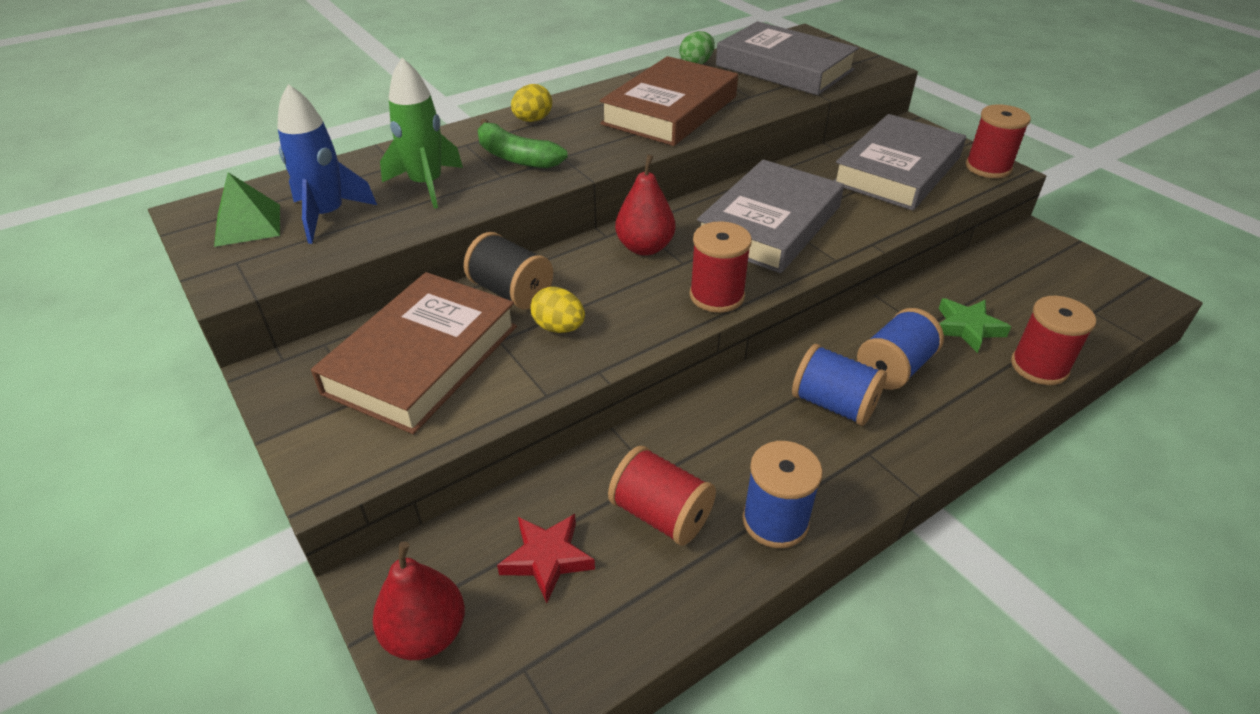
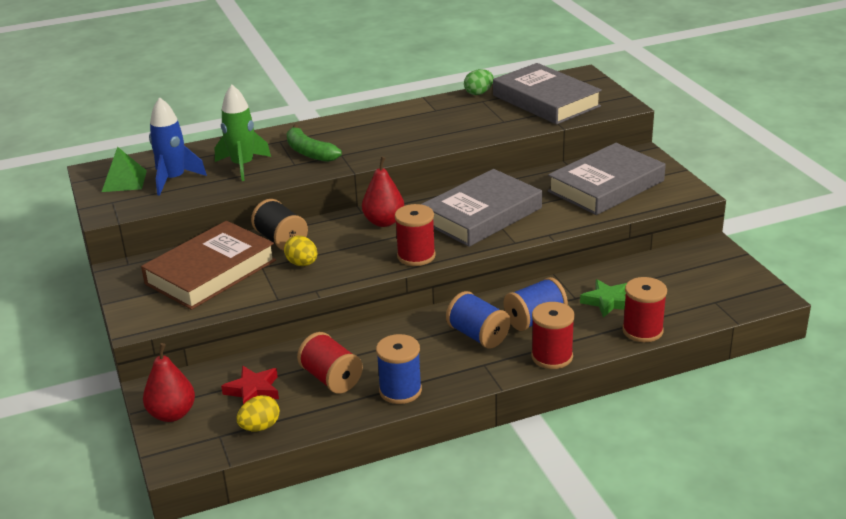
camera: 15 degrees right, 10 degrees down
yellow egg [511,84,552,122] -> yellow egg moved to [237,395,280,431]
brown book [600,56,738,146] -> none
red spool [966,104,1031,178] -> red spool moved to [531,302,575,369]

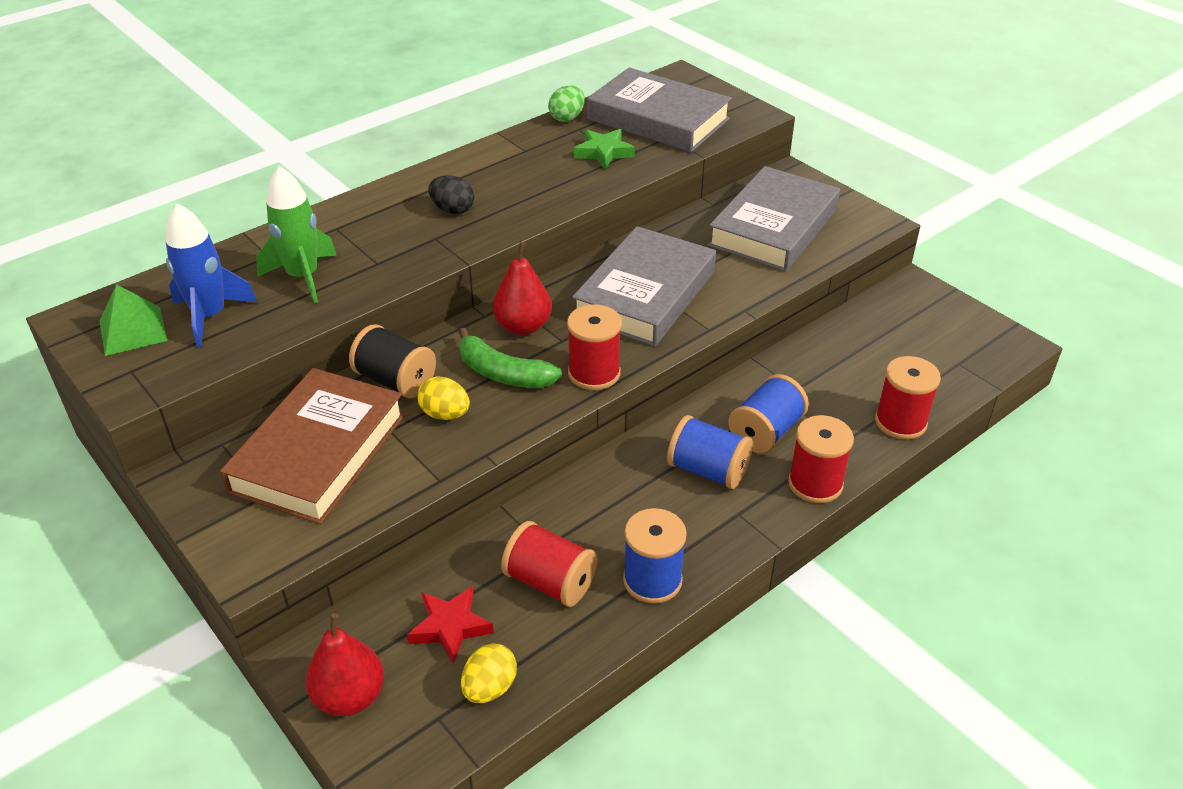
camera: 20 degrees left, 10 degrees up
green banana [286,124,342,162] -> green banana moved to [458,328,562,388]
green star [580,279,627,318] -> green star moved to [574,129,635,169]
none -> black egg [428,175,474,214]

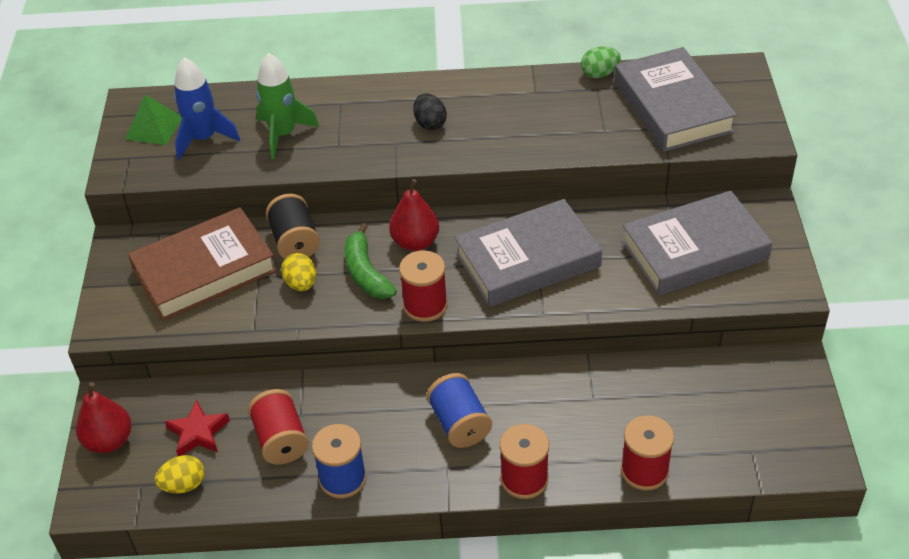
camera: 40 degrees right, 5 degrees up
green star [574,129,635,169] -> none
blue spool [728,374,809,453] -> none

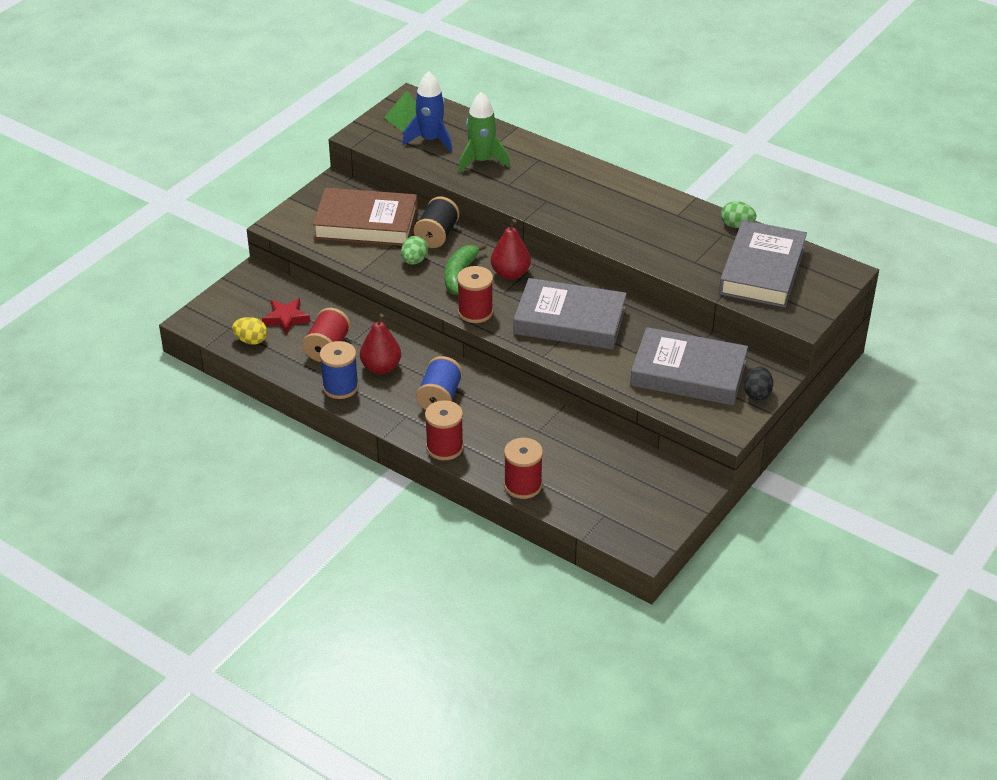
camera: 35 degrees right, 5 degrees down
red pear [76,382,131,453] -> red pear moved to [360,314,401,374]
yellow egg [281,253,316,291] -> green egg [401,236,428,264]
black egg [413,93,447,130] -> black egg moved to [744,367,773,401]

